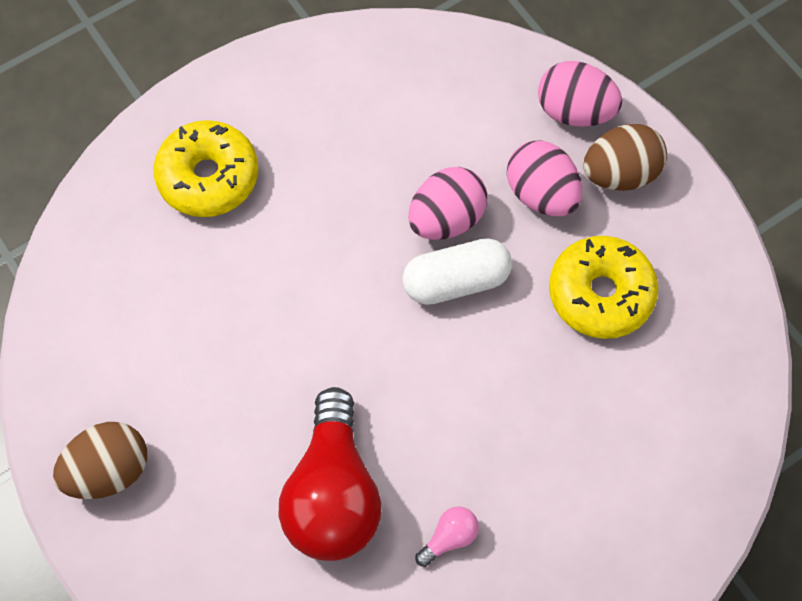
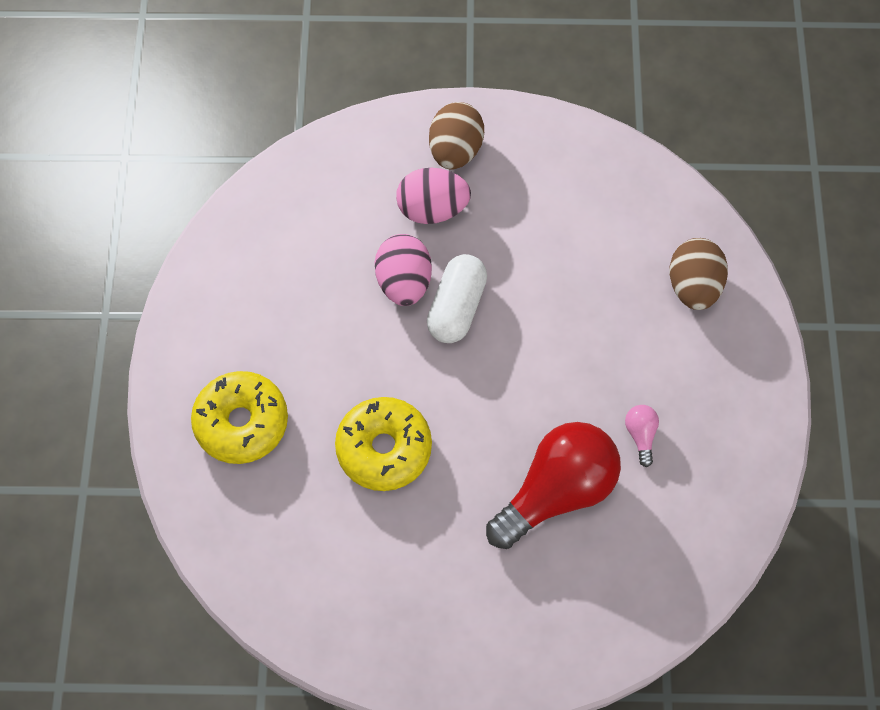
camera: 55 degrees left, 0 degrees up
brown egg [53,422,147,499] -> brown egg moved to [670,238,728,310]
red light bulb [279,387,382,561] -> red light bulb turned 75 degrees counterclockwise [486,422,621,549]
pink egg [538,61,622,127] -> none
yellow donut [549,236,658,339] -> yellow donut moved to [335,397,432,491]

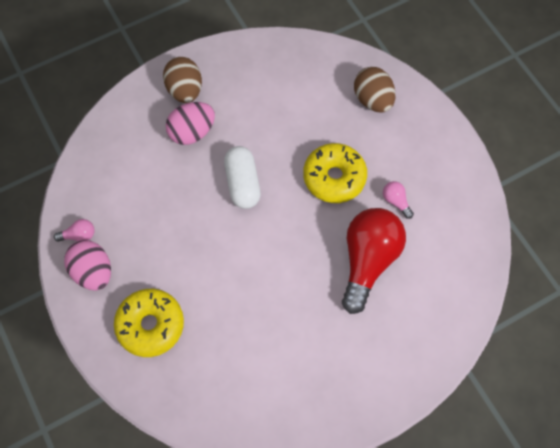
camera: 30 degrees left, 0 degrees up
yellow donut [335,397,432,491] -> yellow donut moved to [303,143,367,203]
pink egg [374,234,432,306] -> pink egg moved to [64,240,111,290]
none -> pink light bulb [54,219,95,242]

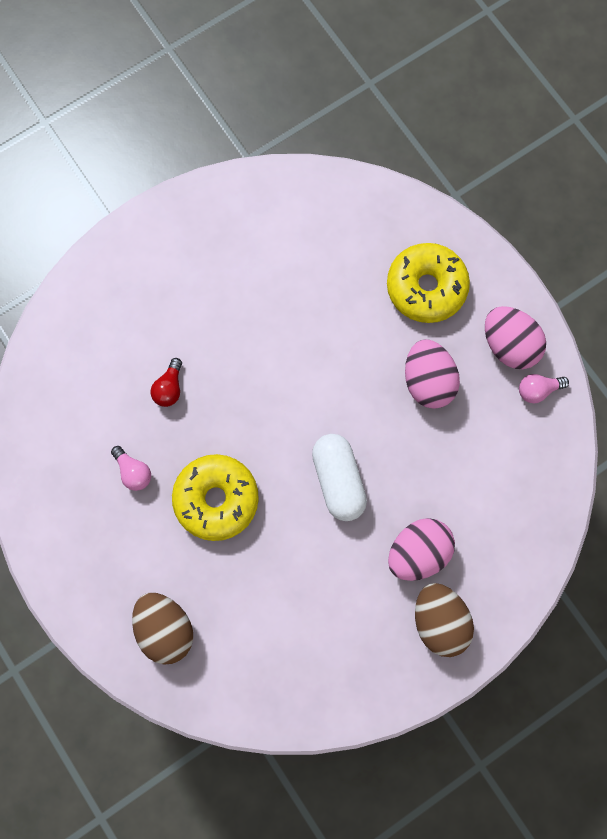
camera: 175 degrees right, 10 degrees up
red light bulb [342,208,406,314] -> red light bulb [151,358,182,407], size x0.40
none -> pink egg [405,339,460,409]

